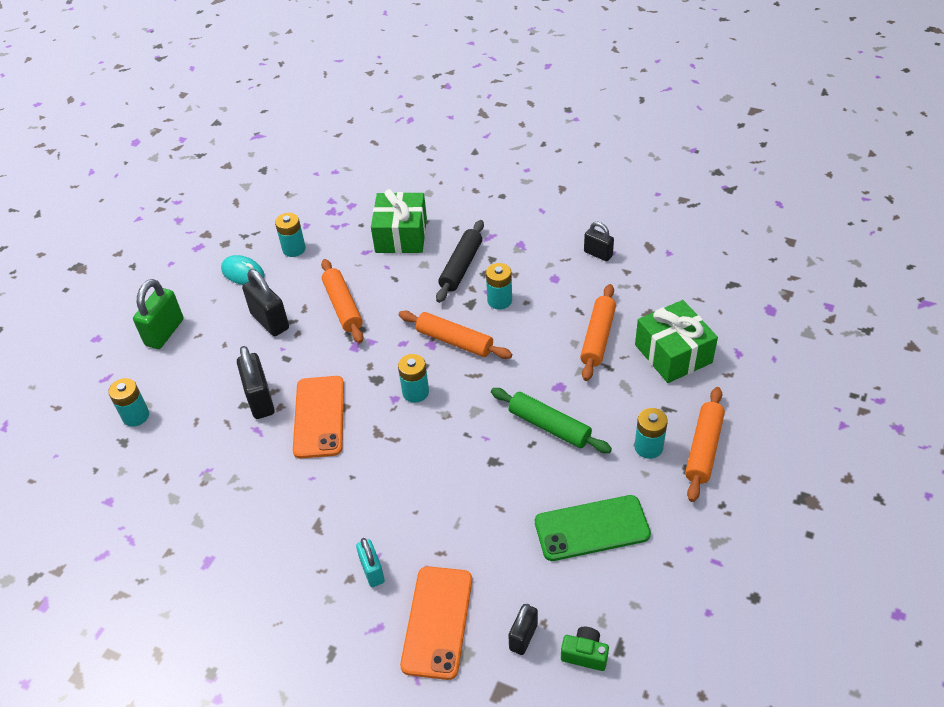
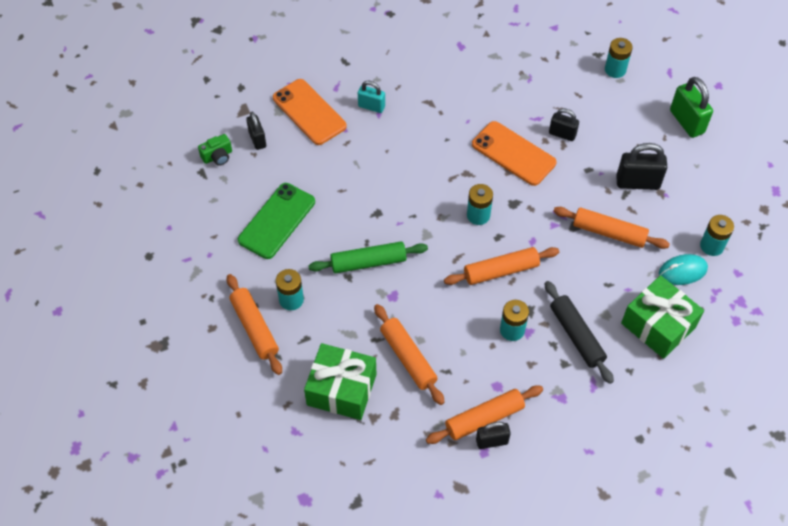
camera: 130 degrees right, 10 degrees up
turquoise mouse [221,255,265,285] -> turquoise mouse moved to [659,254,708,285]
black padlock [237,346,275,419] -> black padlock [549,108,579,141], size x0.63
none -> orange rolling pin [426,385,543,444]

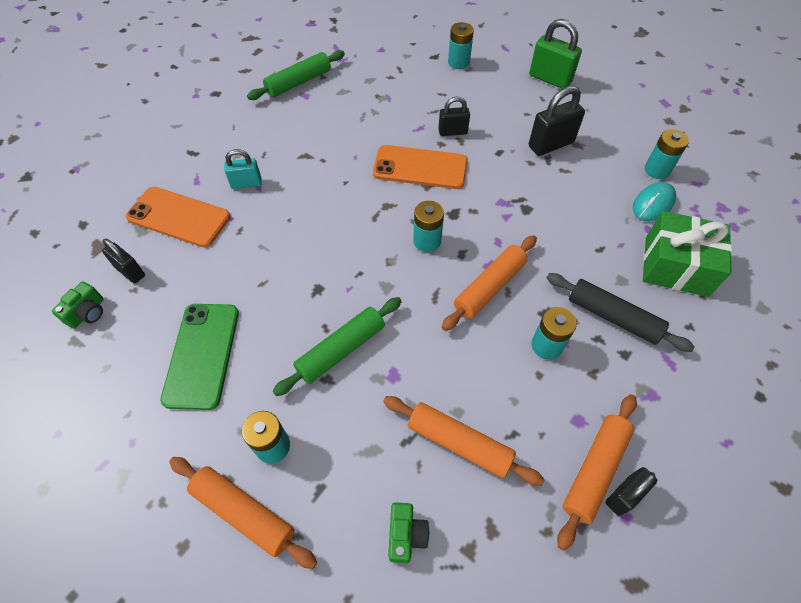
camera: 30 degrees left, 0 degrees up
green gift [304,343,376,420] -> green camera [388,502,429,563]
orange rolling pin [553,207,670,249] -> none
none -> green rolling pin [247,50,345,100]

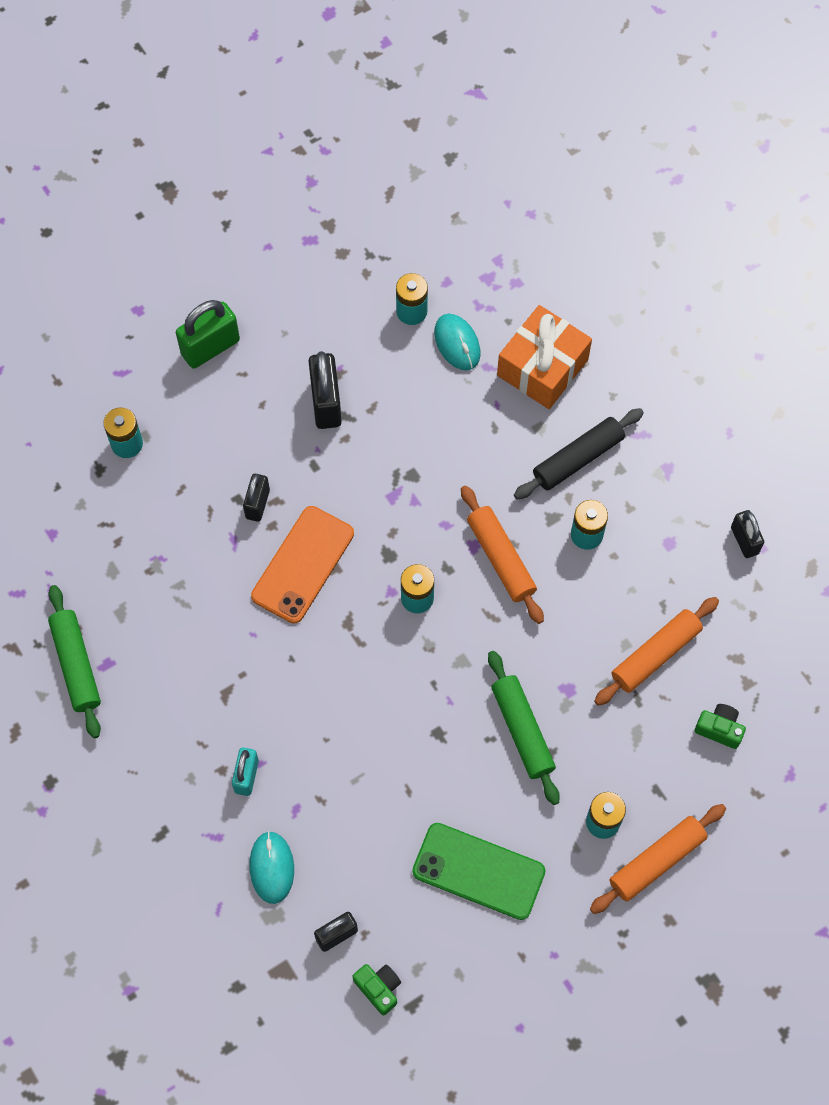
camera: 70 degrees left, 10 degrees up
orange phone [126,187,230,247] -> turquoise mouse [249,831,294,904]
orange rolling pin [557,394,637,551] -> none
green gift [643,211,732,297] -> orange gift [497,305,592,409]

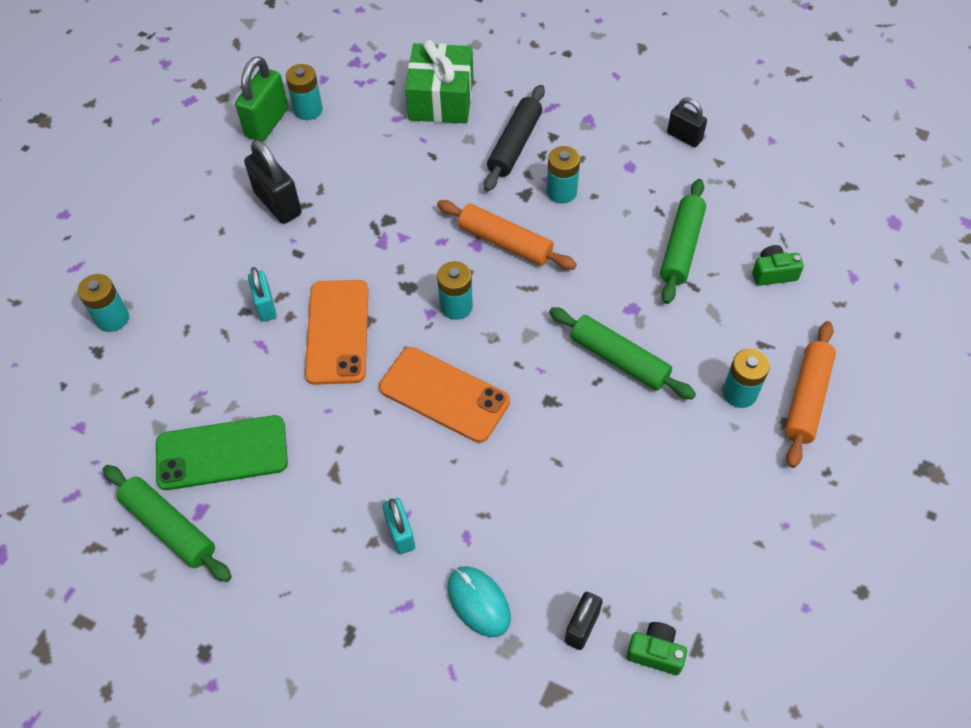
camera: 30 degrees left, 10 degrees down
green padlock [176,300,240,369] -> green padlock moved to [235,56,288,142]
black padlock [243,474,270,522] -> turquoise padlock [248,267,277,322]
green phone [412,823,546,920] -> green phone moved to [156,415,288,490]
turquoise mouse [434,314,480,370] -> none
orange gift [497,305,592,409] -> green gift [405,40,473,123]
orange rolling pin [594,597,719,706] -> green rolling pin [660,179,706,304]
none -> orange phone [379,347,510,443]

